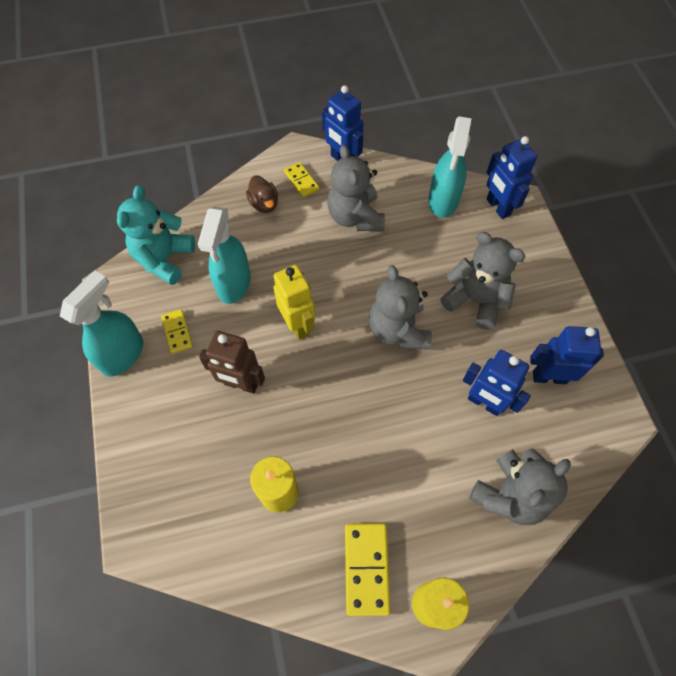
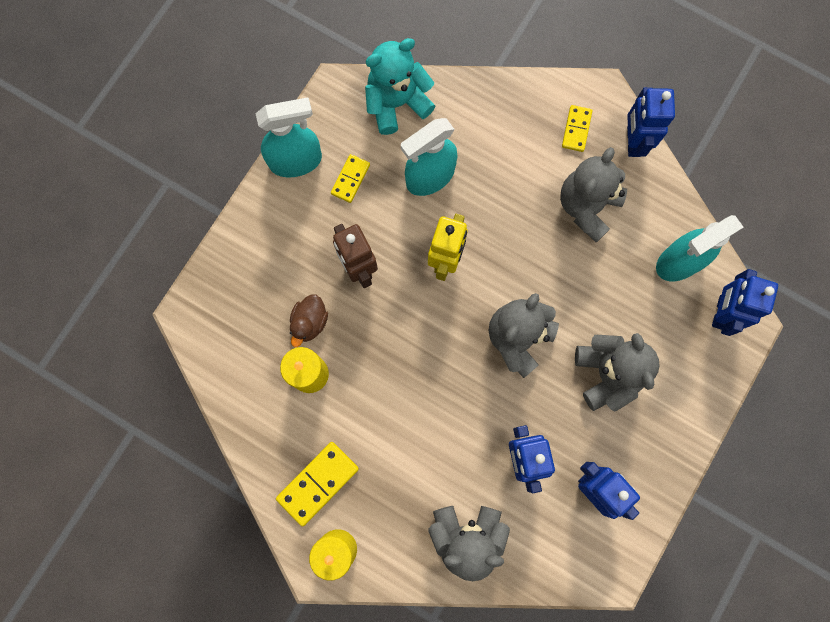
camera: 45 degrees right, 15 degrees up
brown duck [246,175,278,213] -> brown duck moved to [290,294,328,347]

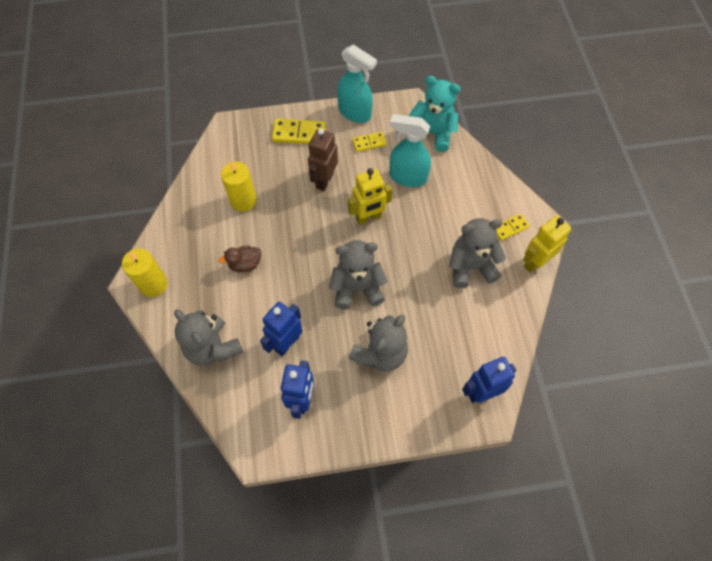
camera: 50 degrees right, 15 degrees down
yellow domino [276,442,359,526] -> yellow domino moved to [272,119,326,144]
brown duck [290,294,328,347] -> brown duck moved to [219,245,261,272]
blue robot [627,87,675,157] -> yellow robot [523,215,571,273]
turquoise spray bottle [656,215,744,281] -> none

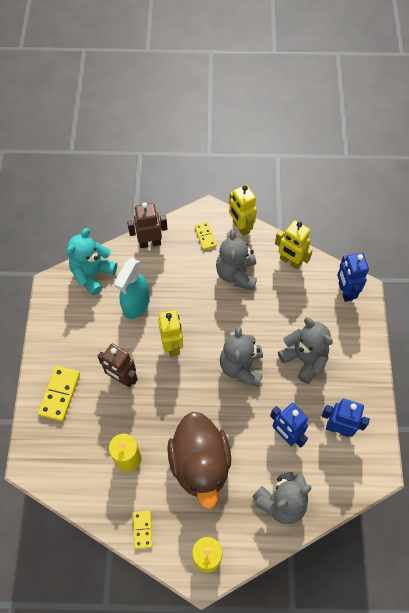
camera: 80 degrees left, 0 degrees up
brown duck [219,245,261,272] -> brown duck [167,412,231,509], size x2.36
turquoise spray bottle [337,45,377,123] -> none
yellow domino [352,132,387,152] -> yellow domino moved to [133,511,152,549]
none -> brown robot [127,203,167,248]
none -> yellow robot [275,220,313,269]

